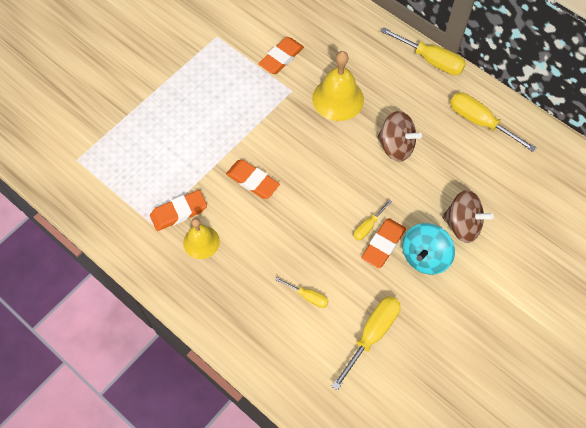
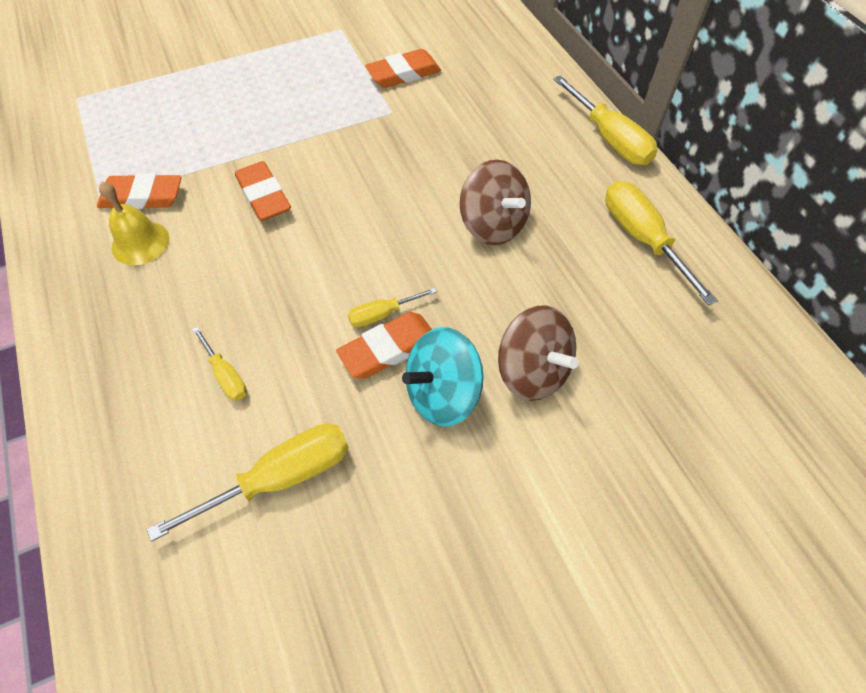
camera: 25 degrees right, 5 degrees down
yellow bell [312,51,364,121] -> none

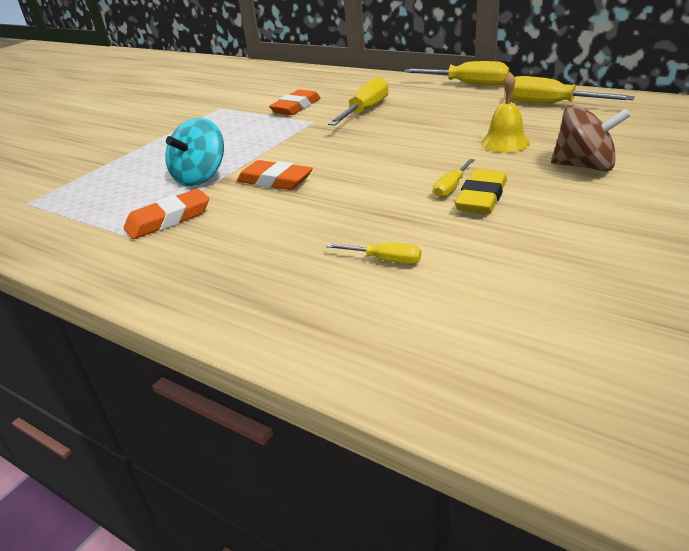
camera: 30 degrees left, 25 degrees down
yellow bell [99,182,169,265] -> yellow bell moved to [481,72,530,153]
yellow screwdriver [147,424,349,542] -> yellow screwdriver moved to [328,77,388,126]
orange eraser [336,312,432,379] -> yellow eraser [455,169,507,214]
turquoise spinning top [402,327,484,427] -> turquoise spinning top moved to [165,118,224,186]
brown spinning top [460,160,531,245] -> none

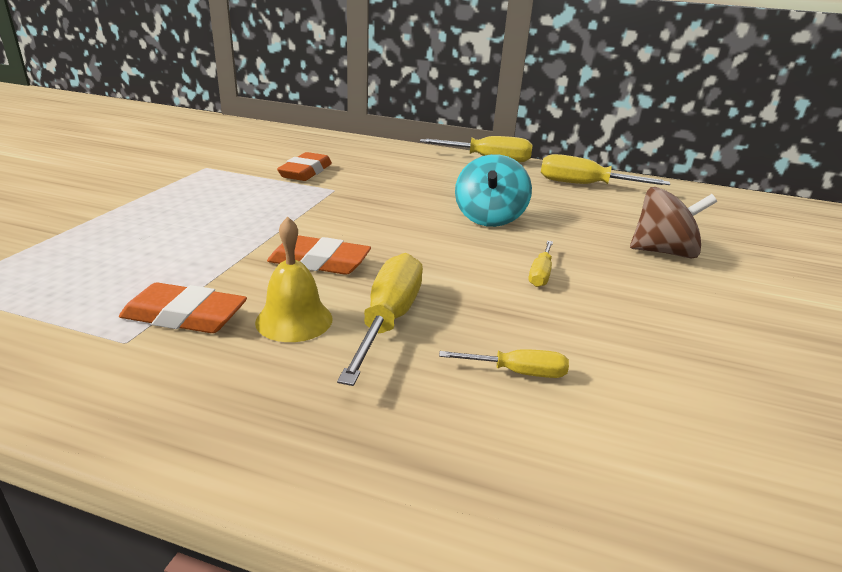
camera: 20 degrees left, 5 degrees down
orange eraser [124,189,209,239] -> orange eraser turned 60 degrees clockwise [119,282,247,333]
turquoise spinning top [165,118,224,186] -> turquoise spinning top moved to [455,154,532,227]
yellow screwdriver [328,77,388,126] -> yellow screwdriver moved to [337,253,423,386]
yellow eraser [455,169,507,214] -> none
yellow bell [481,72,530,153] -> yellow bell moved to [255,217,333,342]

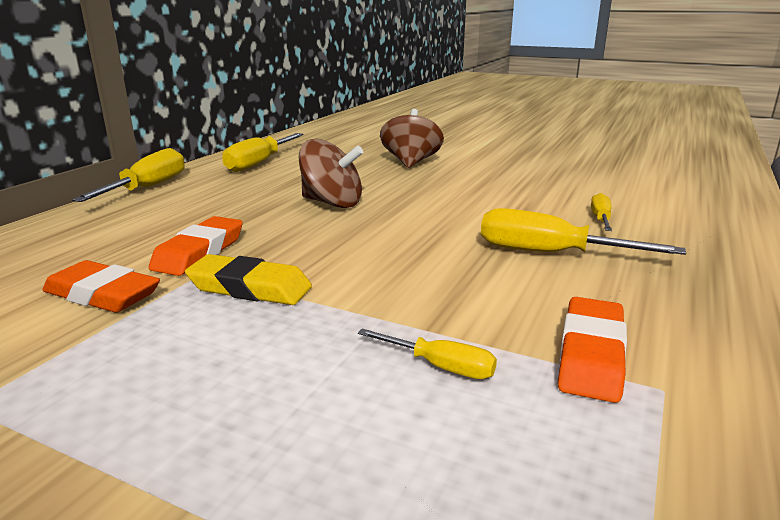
camera: 80 degrees left, 5 degrees down
yellow bell [255,217,333,342] -> none
orange eraser [267,235,371,275] -> orange eraser moved to [149,216,243,276]
turquoise spinning top [455,154,532,227] -> brown spinning top [299,139,363,208]
yellow screwdriver [529,241,553,287] -> yellow screwdriver moved to [358,328,497,379]
none -> yellow eraser [185,254,312,305]

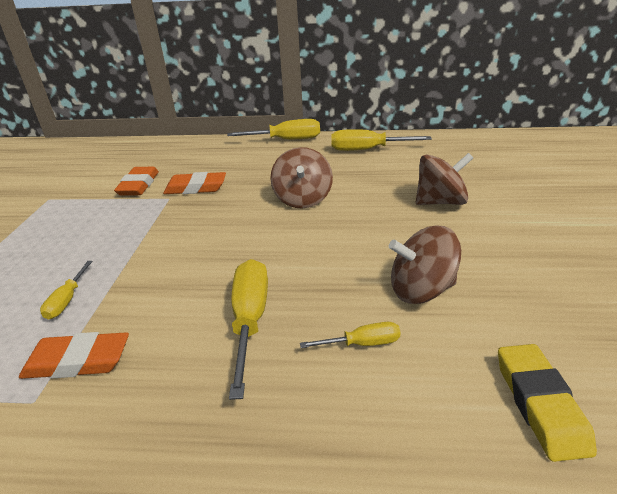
camera: 70 degrees right, 10 degrees up
yellow eraser [185,254,312,305] -> yellow eraser moved to [498,344,597,462]
none -> brown spinning top [389,226,461,304]

